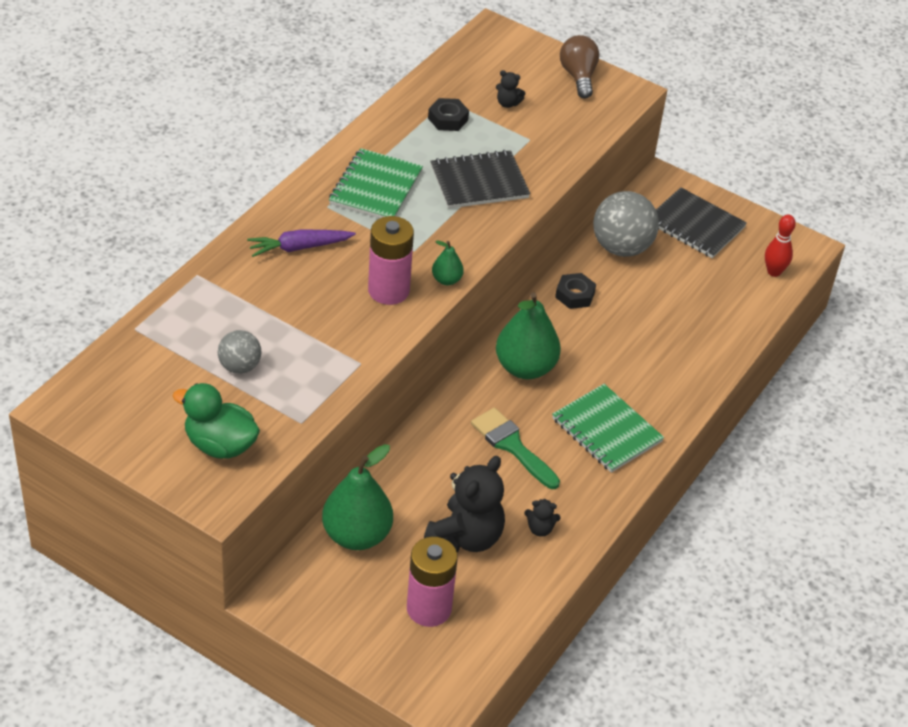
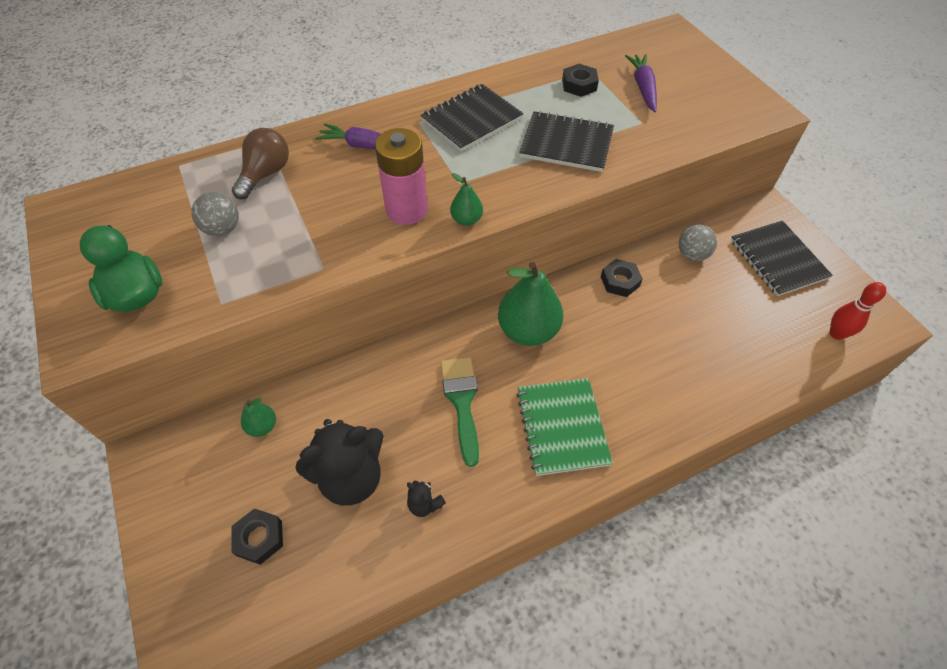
camera: 35 degrees right, 10 degrees up
green pear [322,444,393,550] -> green pear [241,398,276,437], size x0.48
green notebook [329,148,423,218] -> black notebook [420,84,524,152]
pink battery [407,537,458,627] -> black nut [231,508,283,565]
black teddy bear [496,70,525,108] -> purple carrot [625,54,657,112]
brown light bulb [560,35,599,98] -> brown light bulb moved to [232,128,289,199]
grey ball [593,191,659,257] -> grey ball [679,225,717,261], size x0.57

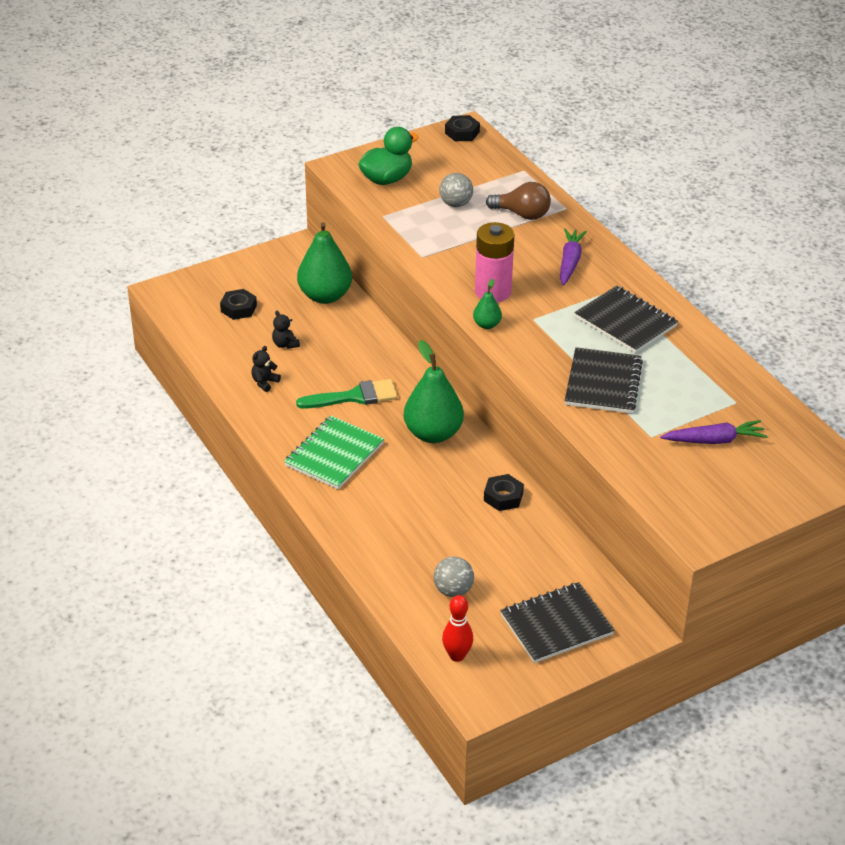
camera: 85 degrees right, 15 degrees down
green pear [241,398,276,437] -> green pear [297,222,352,304], size x2.10
black teddy bear [295,419,384,506] -> black teddy bear [272,310,300,349], size x0.44
green notebook [516,378,613,476] -> green notebook turned 45 degrees counterclockwise [284,416,384,489]
black nut [562,64,599,97] -> black nut moved to [445,115,480,141]
grey ball [679,225,717,261] -> grey ball moved to [433,556,474,597]

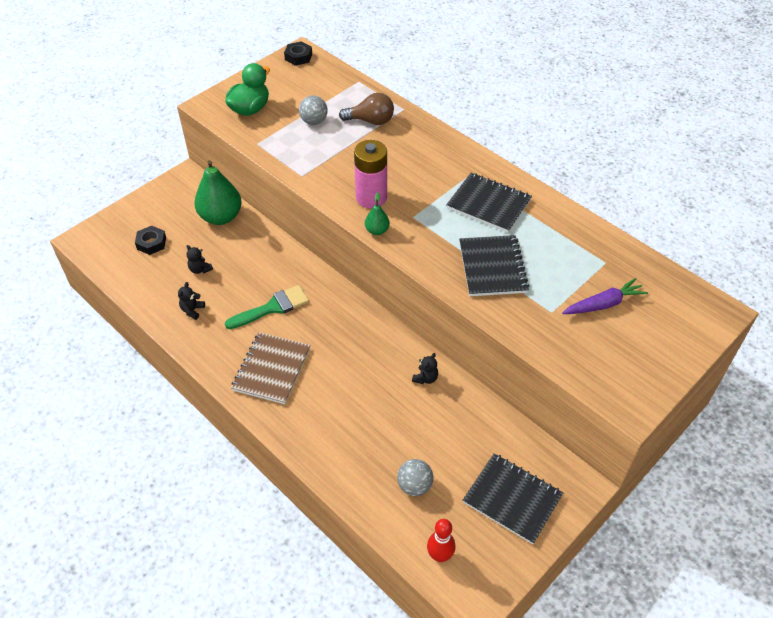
camera: 15 degrees left, 10 degrees up
green notebook [284,416,384,489] -> brown notebook [231,332,310,404]
green pear [404,340,464,443] -> none
black nut [484,474,524,511] -> black teddy bear [412,353,438,384]
black notebook [500,582,614,663] -> black notebook turned 75 degrees clockwise [463,453,563,544]
purple carrot [560,228,587,286] -> none

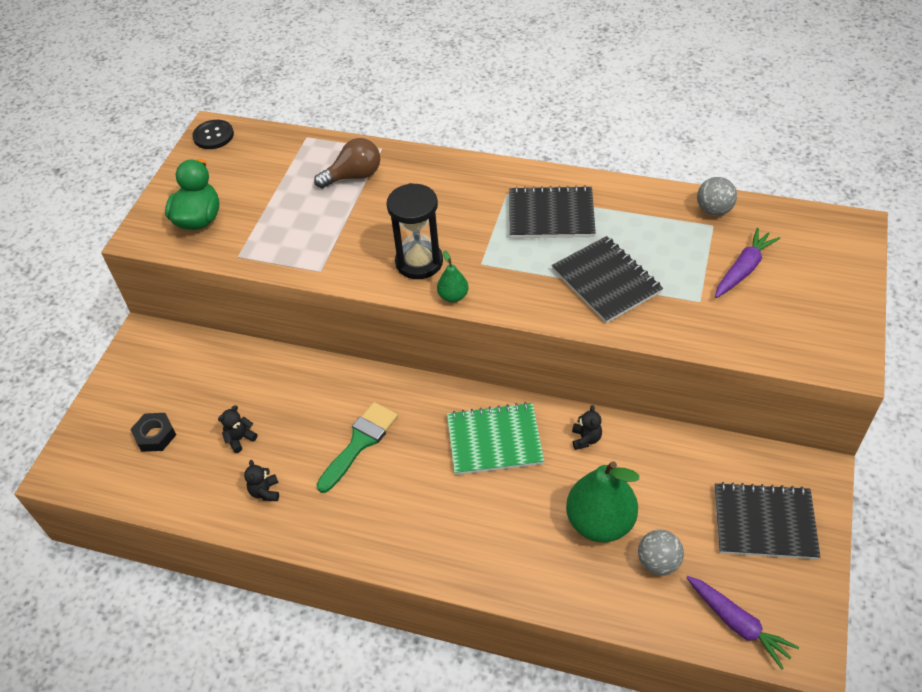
camera: 25 degrees left, 0 degrees up
black teddy bear [186,245,213,274] -> black teddy bear turned 120 degrees clockwise [218,405,258,453]
green pear [194,160,242,225] -> green pear moved to [566,461,639,542]
brown notebook [231,332,310,404] -> none
black nut [284,41,312,66] -> black button [192,120,234,149]
grey ball [299,95,328,125] -> grey ball moved to [697,177,737,216]
pink battery [354,140,387,208] -> black hourglass [387,183,443,279]
red bowling pin [427,519,455,562] -> purple carrot [686,576,799,670]
none -> green notebook [447,402,544,475]

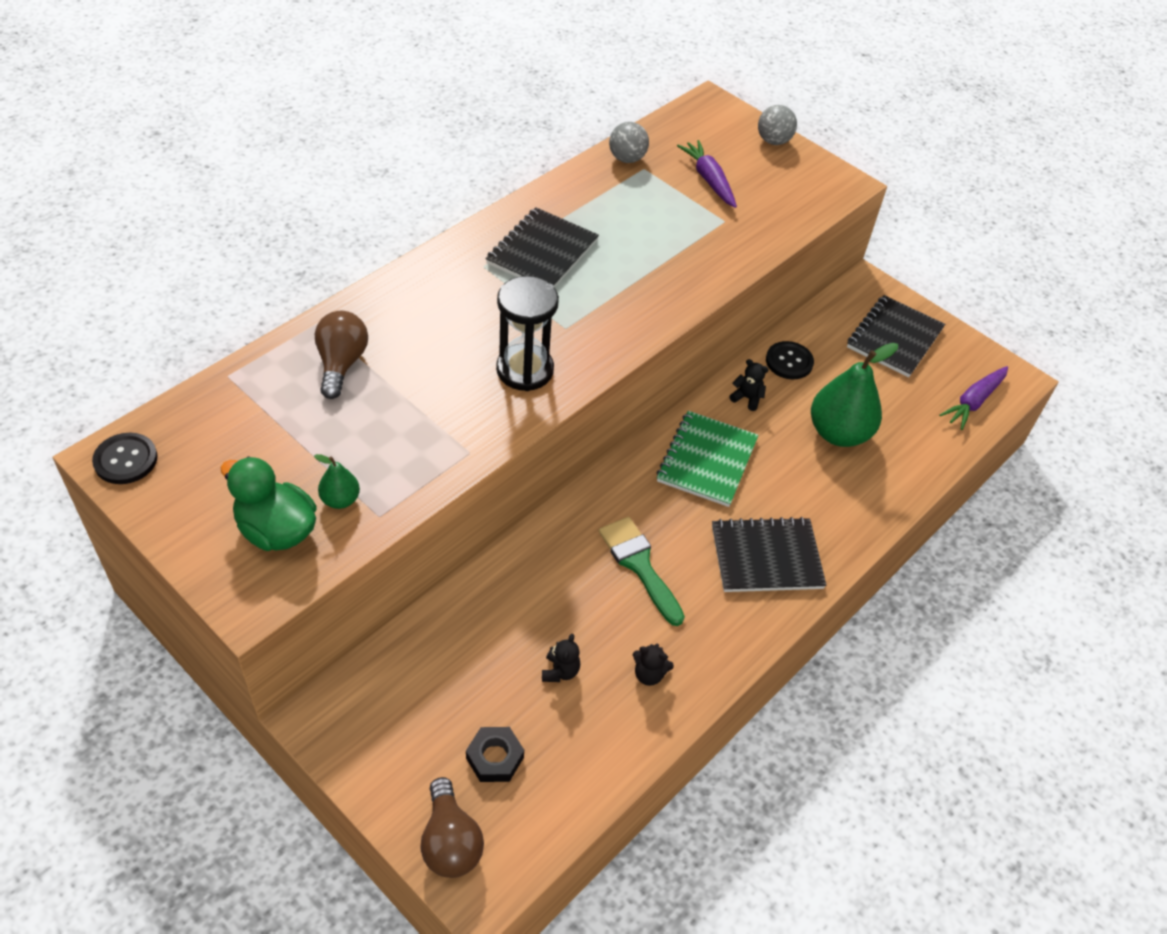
camera: 70 degrees left, 0 degrees up
black teddy bear [218,405,258,453] -> black teddy bear turned 150 degrees counterclockwise [542,634,580,682]
green pear [437,250,468,303] -> green pear moved to [314,454,360,509]
black notebook [551,236,663,323] -> black notebook moved to [712,517,827,592]
grey ball [638,530,684,576] -> grey ball moved to [758,105,797,145]
purple carrot [686,576,799,670] -> purple carrot turned 150 degrees clockwise [939,366,1008,430]
none -> brown light bulb [420,777,484,878]
none -> black button [766,341,814,379]

